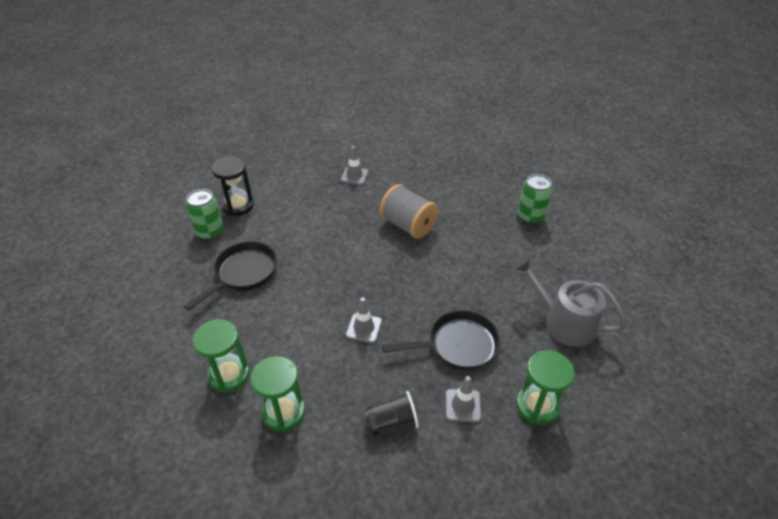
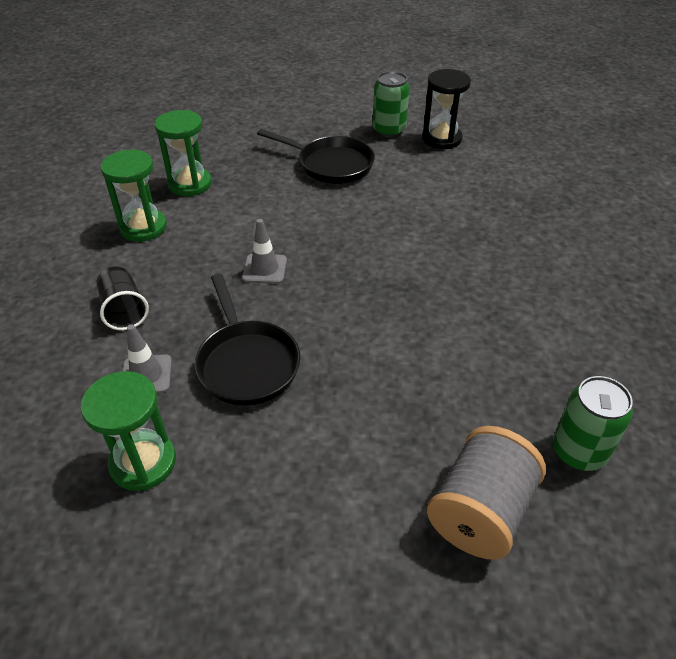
camera: 80 degrees right, 0 degrees up
grey traffic cone [341,146,369,185] -> none
grey spool [379,184,438,239] -> grey spool moved to [427,426,546,560]
grey watering can [513,256,627,347] -> none

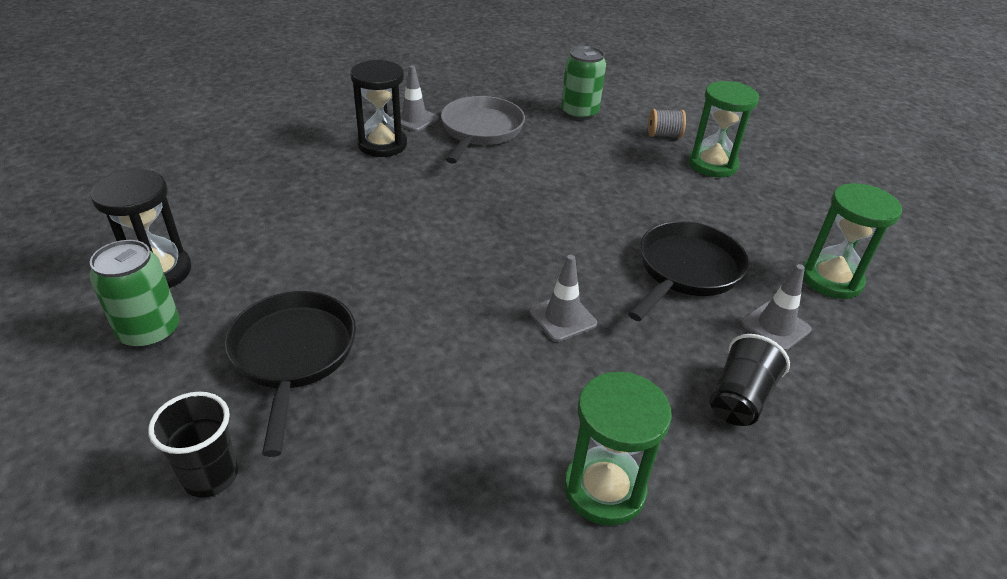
camera: 125 degrees left, 5 degrees down
green hourglass [155,110,212,196] -> green hourglass moved to [688,81,759,177]
grey spool [427,426,546,560] -> grey spool [648,109,686,138], size x0.49
none -> black cup [148,392,238,498]
none -> black hourglass [350,60,407,157]
none -> grey traffic cone [391,65,439,132]
none -> grey pan [441,96,525,164]

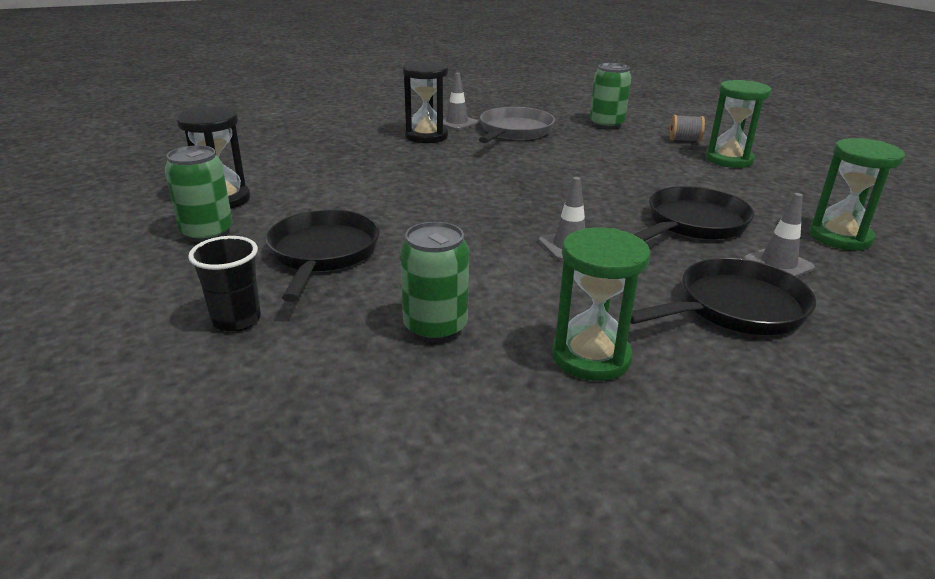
camera: 10 degrees right, 10 degrees down
black cup [710,334,790,426] -> black pan [630,258,816,335]
none -> green can [400,222,469,342]

